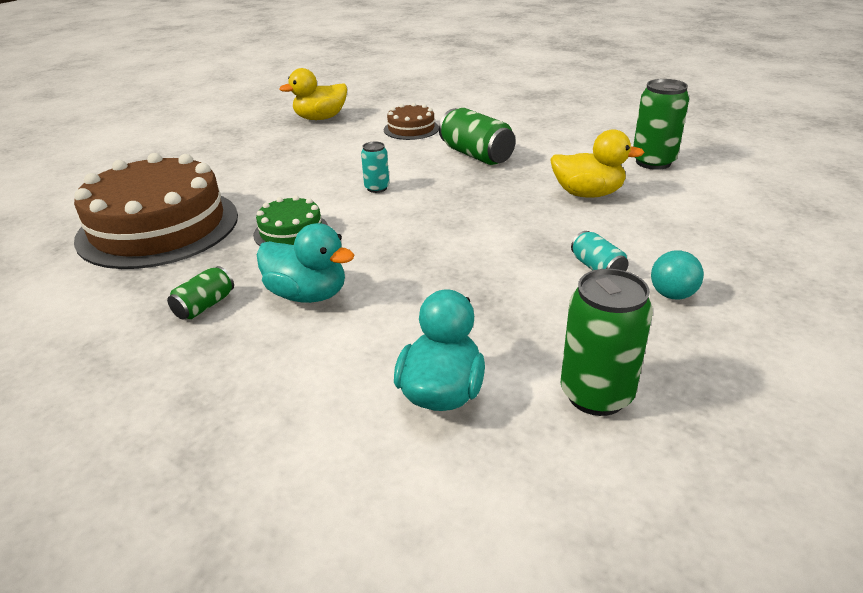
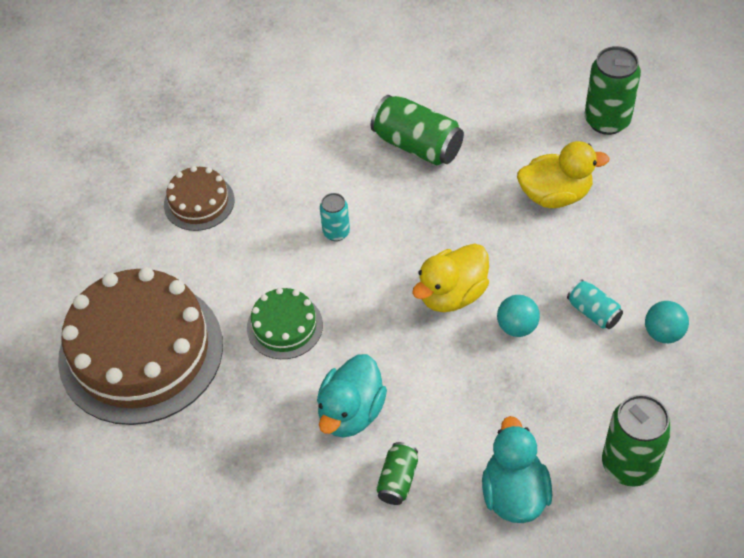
camera: 15 degrees left, 20 degrees up
green can [167,266,234,319] -> green can moved to [376,442,418,505]
turquoise duck [257,223,354,303] -> turquoise duck turned 105 degrees clockwise [317,354,387,438]
yellow duck [279,68,347,120] -> yellow duck moved to [412,243,489,312]
brown cake [384,103,439,140] -> brown cake moved to [164,166,234,231]
none -> turquoise ball [497,295,540,337]

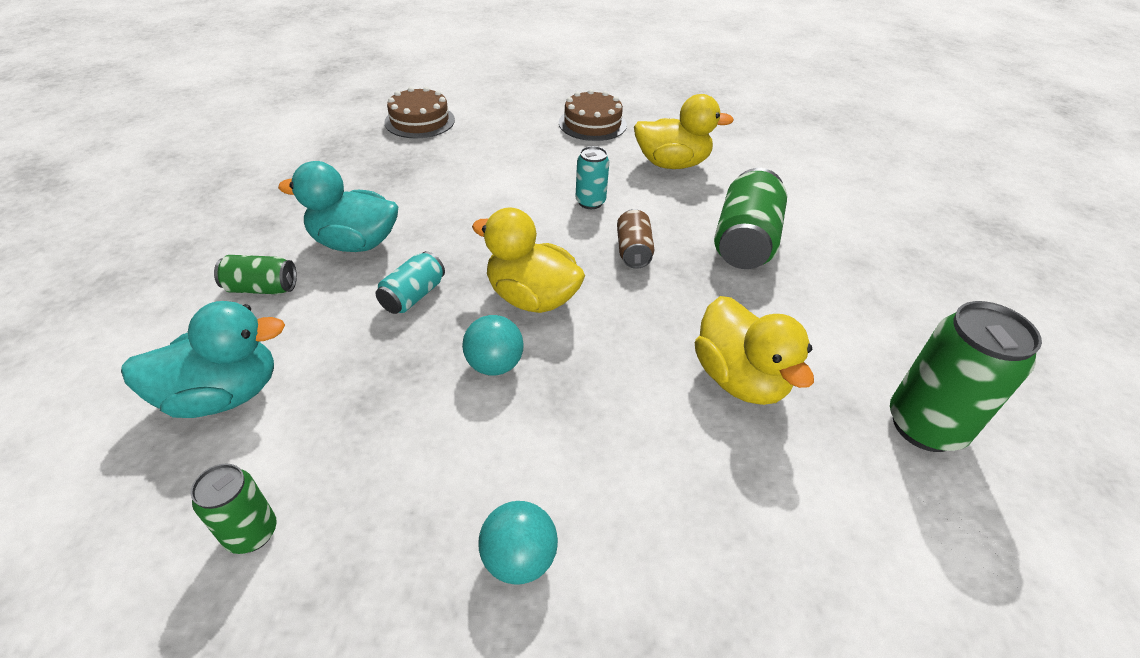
camera: 70 degrees right, 10 degrees down
brown cake [58,267,223,425] -> brown cake [384,87,455,138], size x0.47
green cake [247,288,323,359] -> none
turquoise can [567,279,623,329] -> turquoise can moved to [376,251,445,314]
green can [602,394,672,486] -> green can [191,463,276,554], size x0.56
none -> brown can [617,209,654,269]
none -> yellow duck [634,94,734,169]

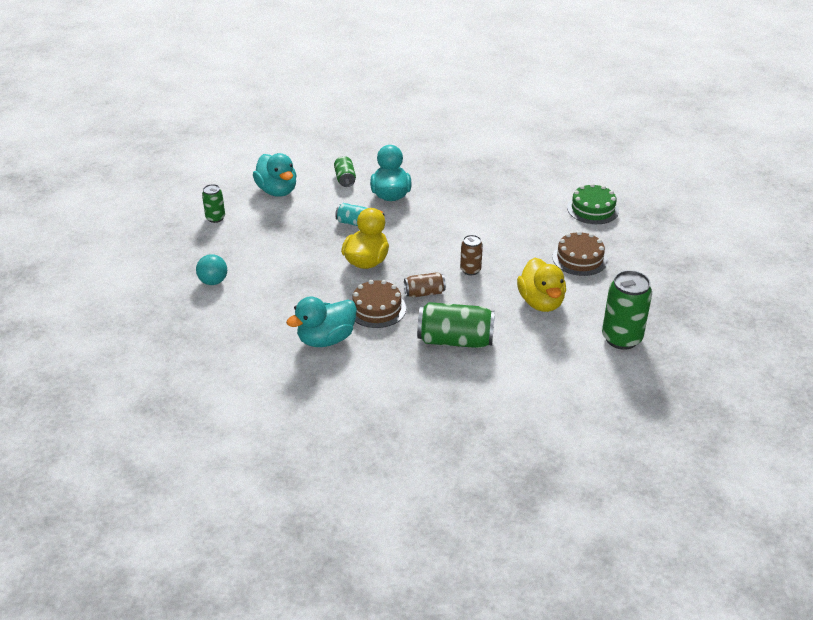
camera: 80 degrees right, 5 degrees down
brown cake [384,87,455,138] -> brown cake moved to [351,280,406,328]
turquoise ball [462,315,524,376] -> none
turquoise can [575,146,609,209] -> brown can [460,235,483,276]
yellow duck [695,296,814,405] -> turquoise duck [286,297,357,347]
green can [890,301,1042,452] -> green can moved to [602,270,652,350]
none -> green cake [567,183,619,224]

